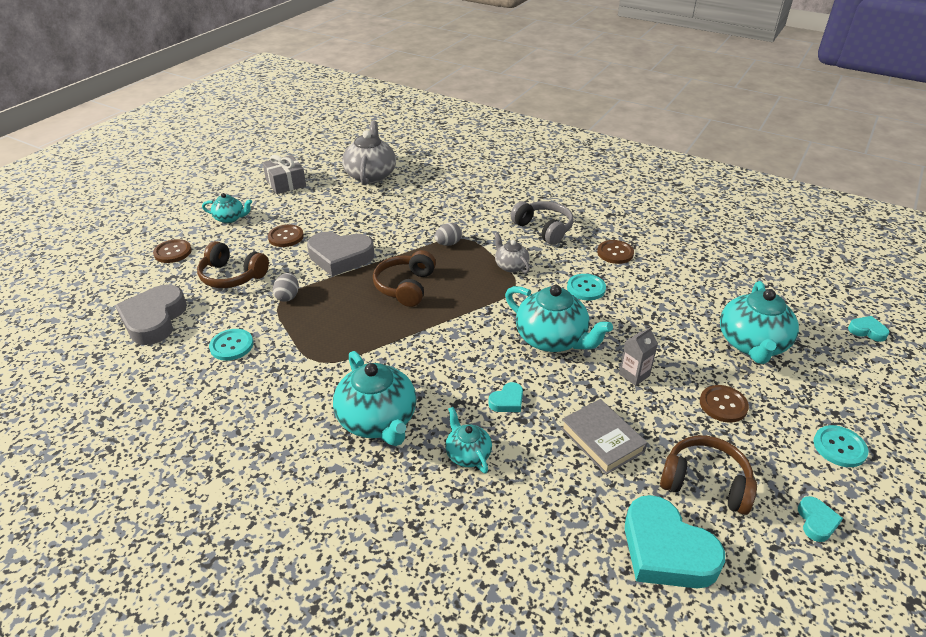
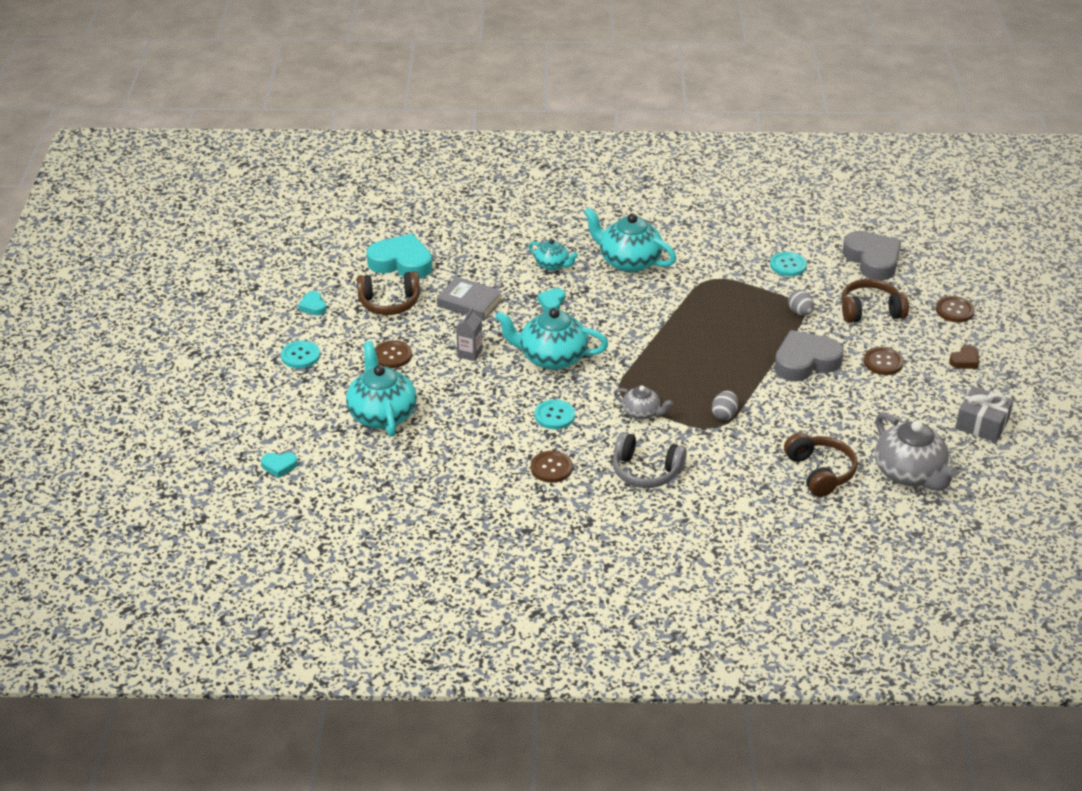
camera: 150 degrees right, 0 degrees up
turquoise teapot [202,193,252,223] -> brown heart [949,345,979,369]
brown headphones [373,250,436,307] -> brown headphones moved to [784,433,858,497]

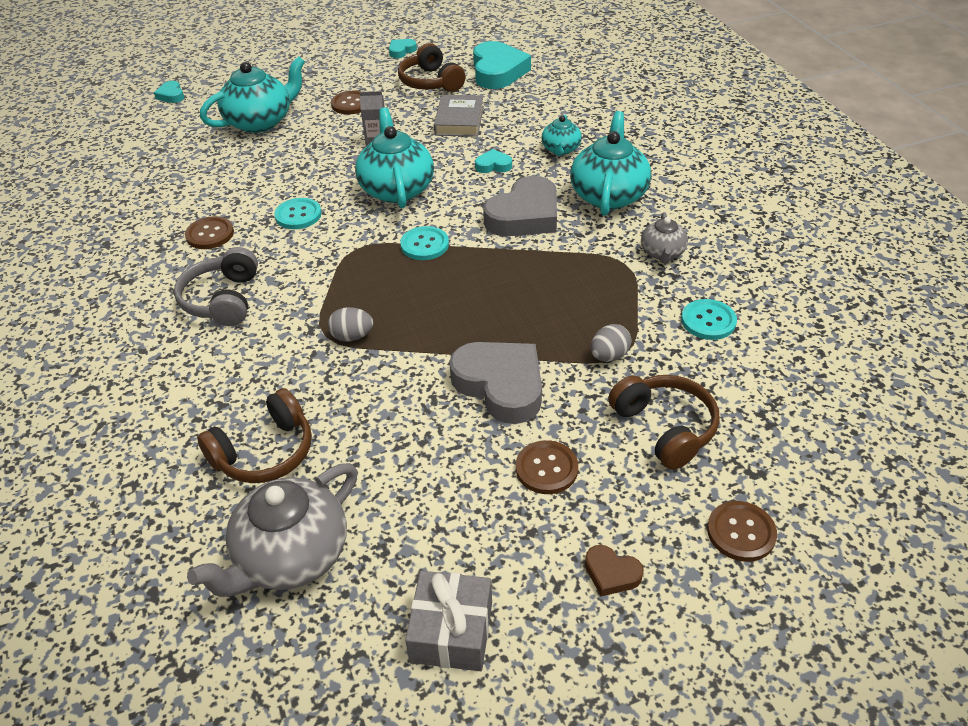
camera: 70 degrees right, 5 degrees up
turquoise button [281,340,320,368] -> turquoise button moved to [400,226,449,260]
grey teapot [614,385,673,420] -> grey teapot moved to [641,212,688,264]
grey heart [843,231,901,281] -> grey heart moved to [483,176,557,236]

